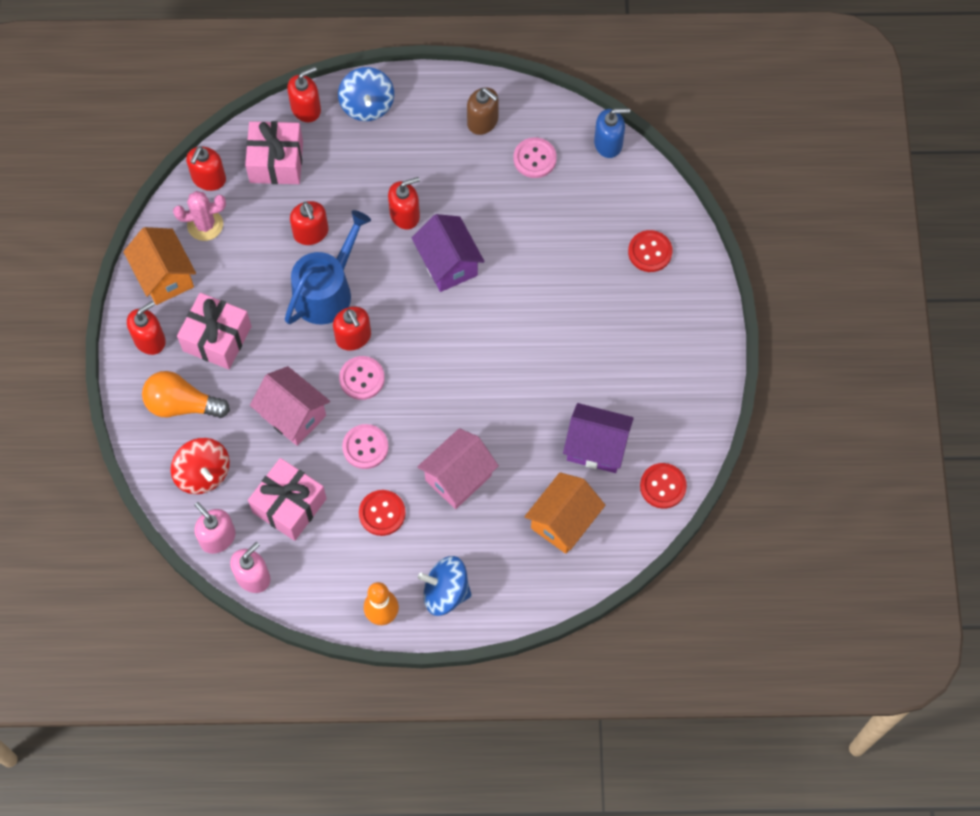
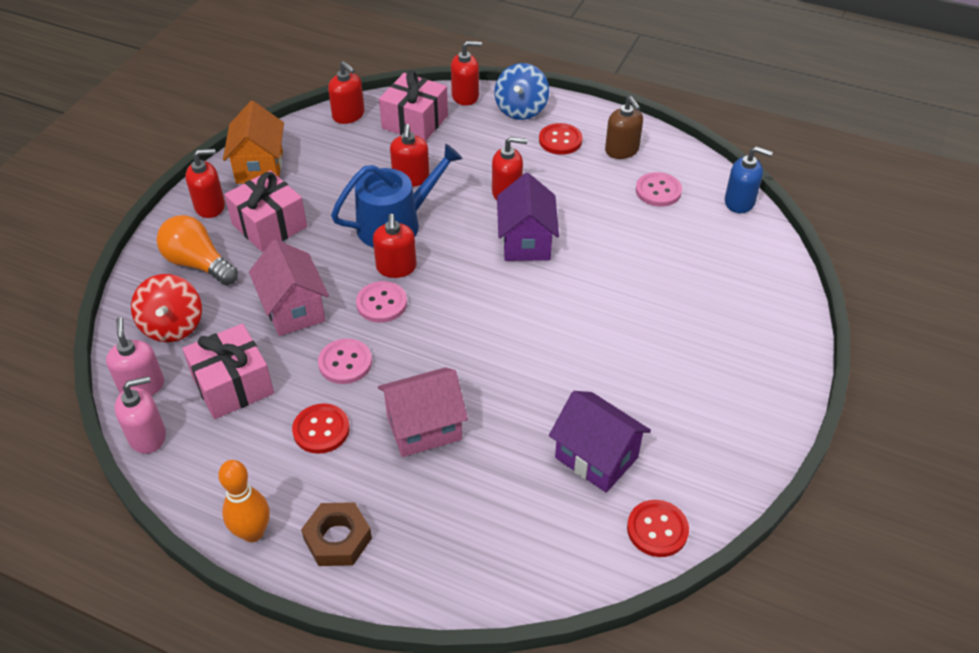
camera: 25 degrees right, 20 degrees down
pink cactus [173,191,226,241] -> none
red soap dispenser [186,146,226,191] -> red soap dispenser turned 90 degrees counterclockwise [328,61,365,124]
blue spinning top [418,556,472,616] -> brown nut [301,502,372,566]
orange house [524,472,605,554] -> none
red button [628,230,673,272] -> red button moved to [539,123,583,155]

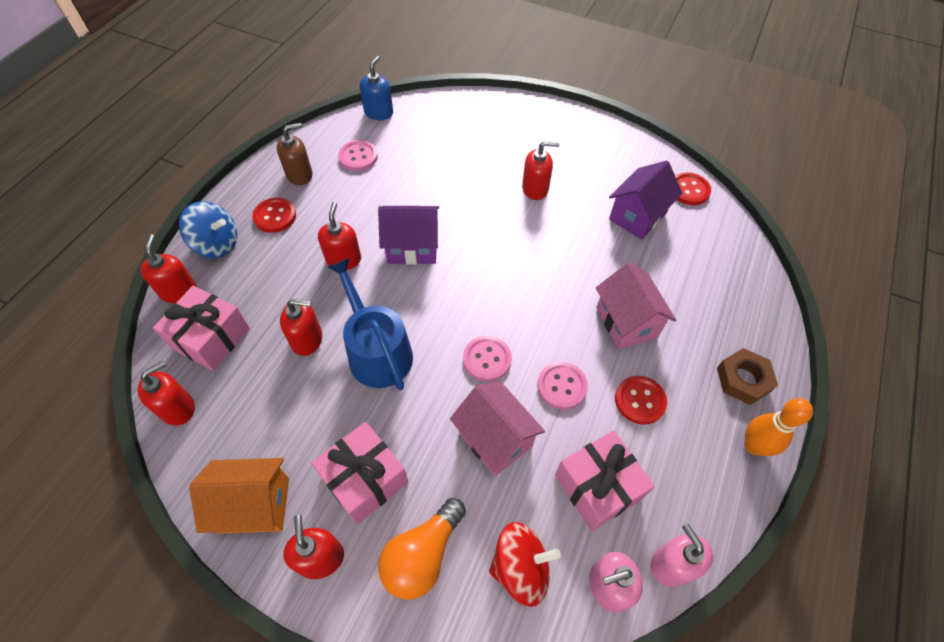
camera: 90 degrees left, 10 degrees up
pink house [249,239,329,336] -> pink house turned 75 degrees clockwise [450,382,545,476]
red soap dispenser [373,214,417,278] -> red soap dispenser moved to [522,141,560,200]

